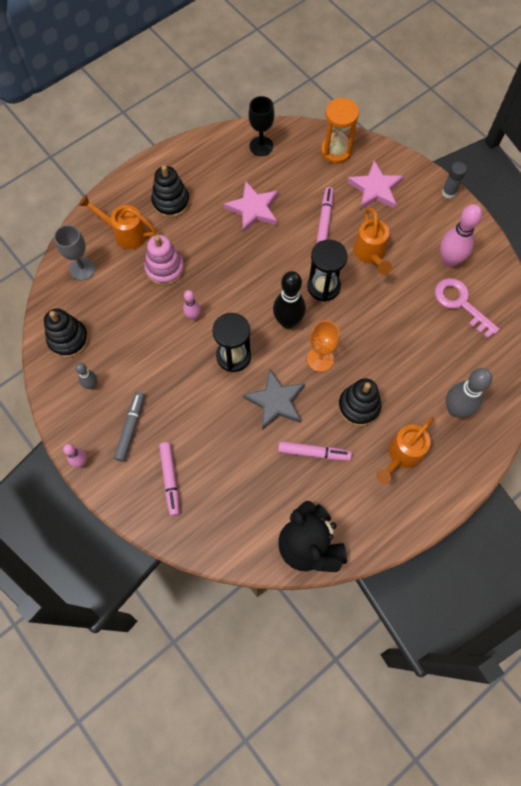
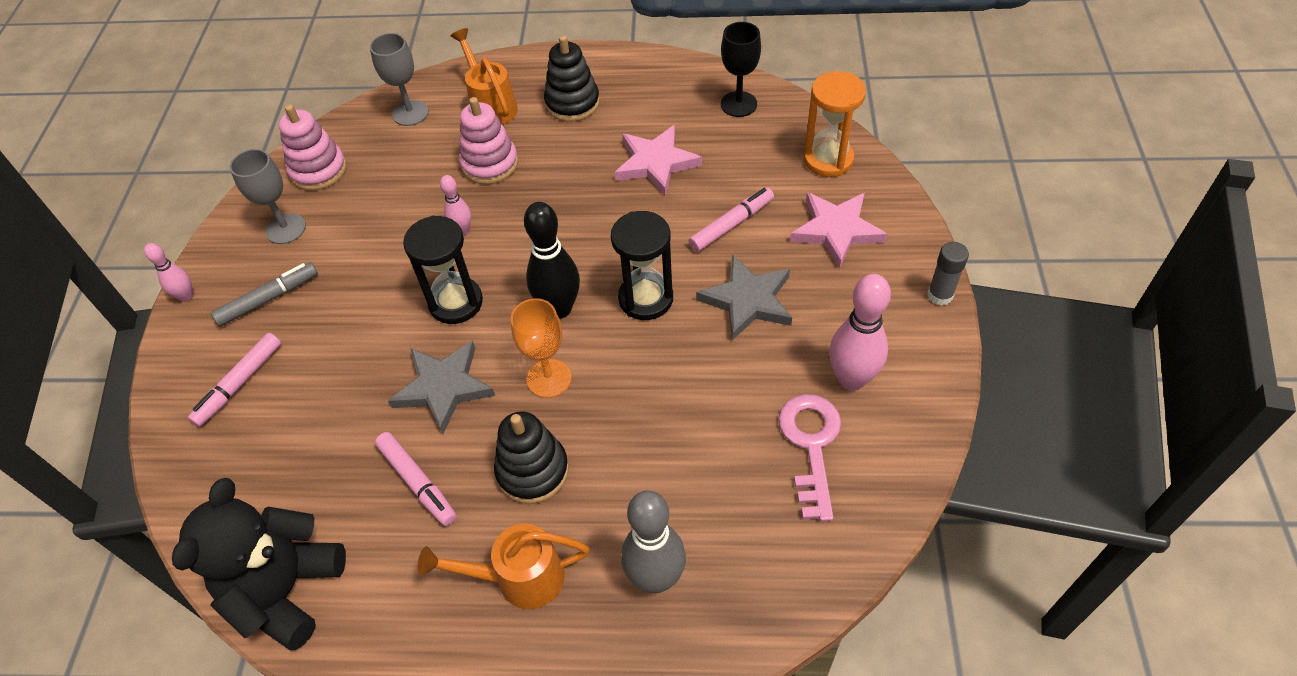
camera: 45 degrees right, 15 degrees down
black stacking toy [44,308,89,358] -> pink stacking toy [279,104,347,191]
grey bowling pin [75,363,97,389] -> grey goblet [230,149,306,244]
orange watering can [353,208,392,275] -> grey star [696,254,792,341]

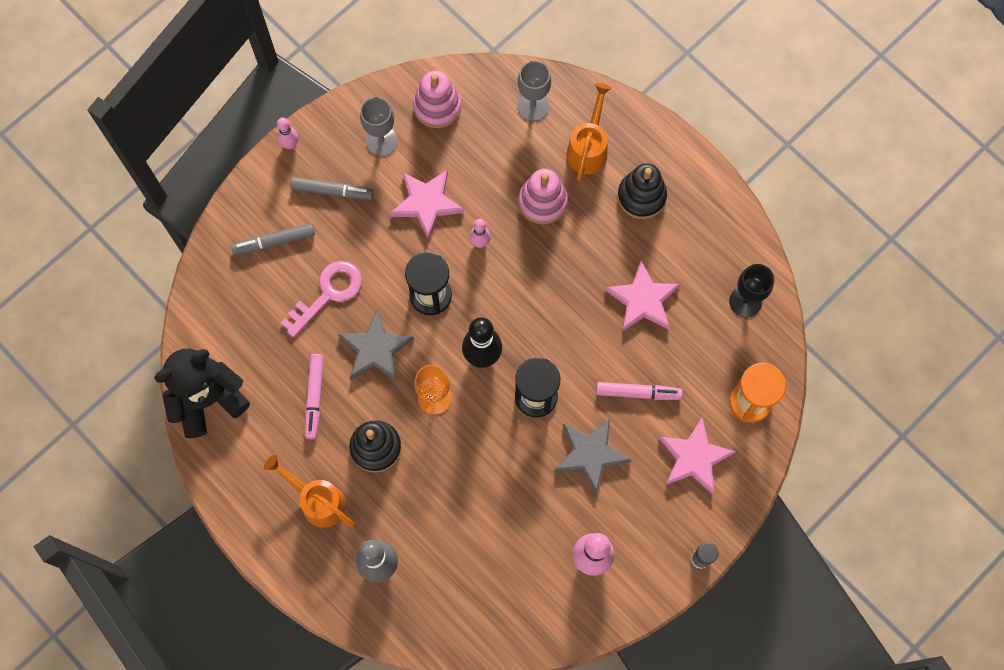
camera: 40 degrees right, 20 degrees up
pink marker [188,333,281,427] -> grey marker [231,223,315,255]
pink key [778,394,841,521] -> pink key moved to [281,261,362,337]
none -> pink star [390,170,464,240]

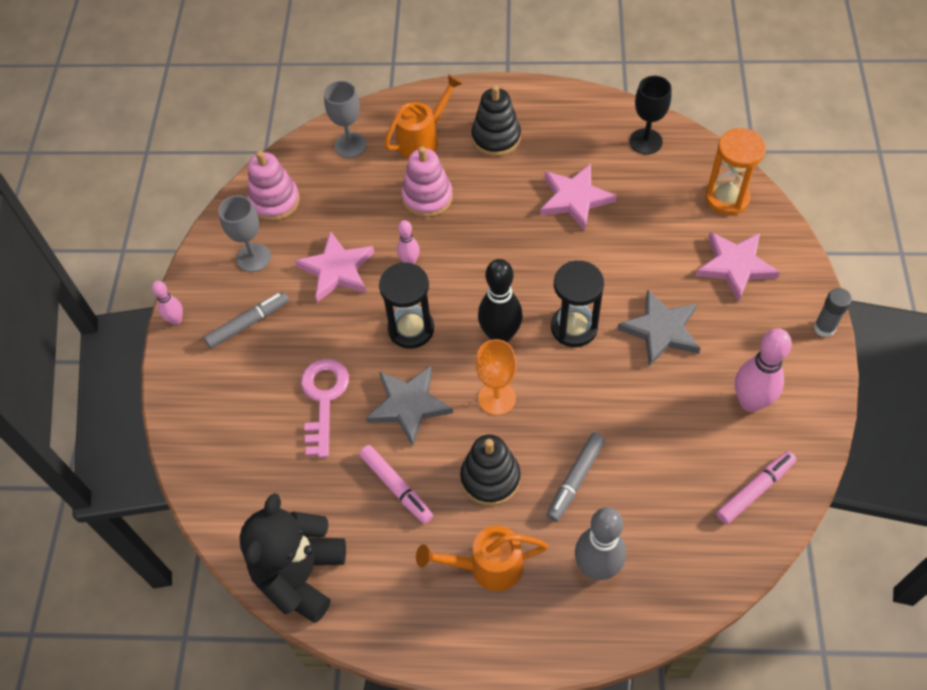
camera: 40 degrees left, 15 degrees down
grey marker [231,223,315,255] -> grey marker moved to [547,433,605,522]
orange watering can [566,83,612,181] -> orange watering can turned 75 degrees clockwise [384,74,463,159]
pink marker [596,382,683,400] -> pink marker moved to [716,451,796,524]

